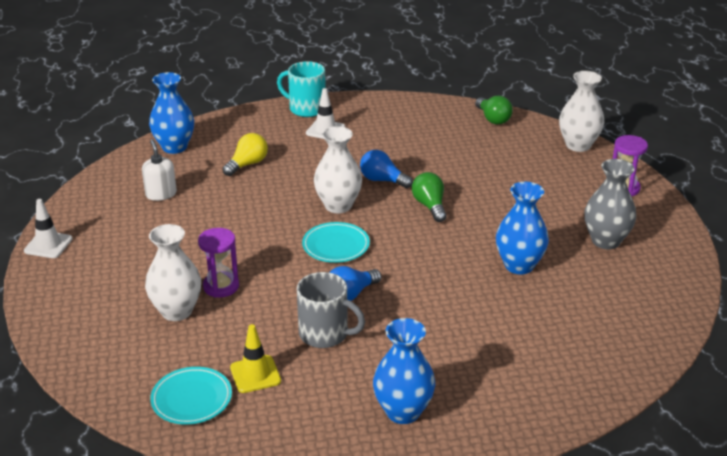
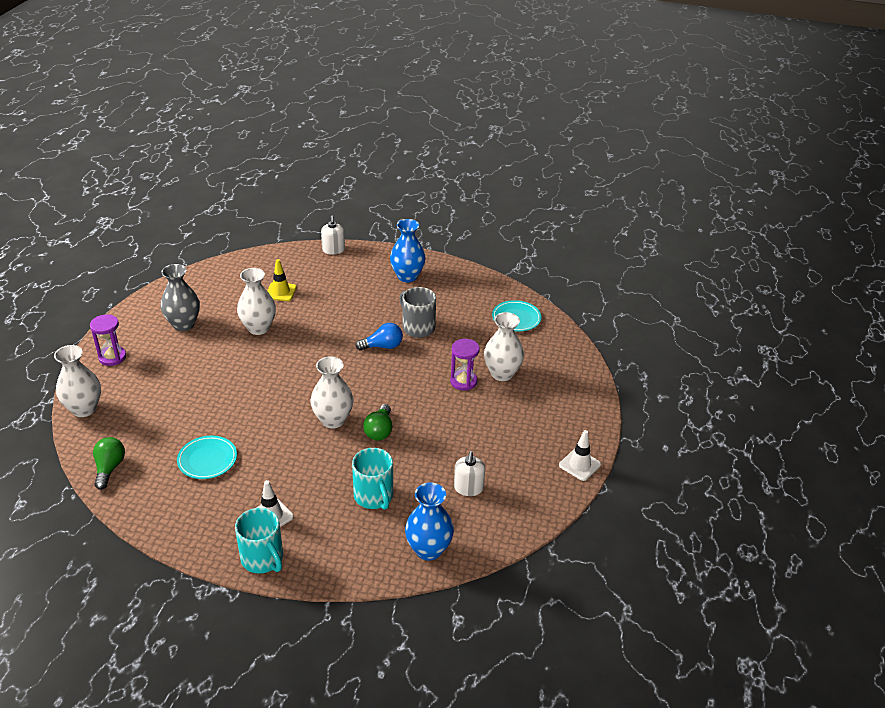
camera: 155 degrees left, 5 degrees up
yellow light bulb [222,133,268,176] -> turquoise mug [352,448,393,510]
yellow traffic cone [230,324,281,393] -> yellow traffic cone moved to [267,259,297,301]
turquoise plate [302,222,370,263] -> turquoise plate moved to [177,436,237,479]
blue light bulb [360,150,413,188] -> none
green light bulb [412,172,447,222] -> green light bulb moved to [363,404,392,441]
blue vase [496,182,549,275] -> white vase [237,268,276,335]
none -> white soap dispenser [321,216,345,255]

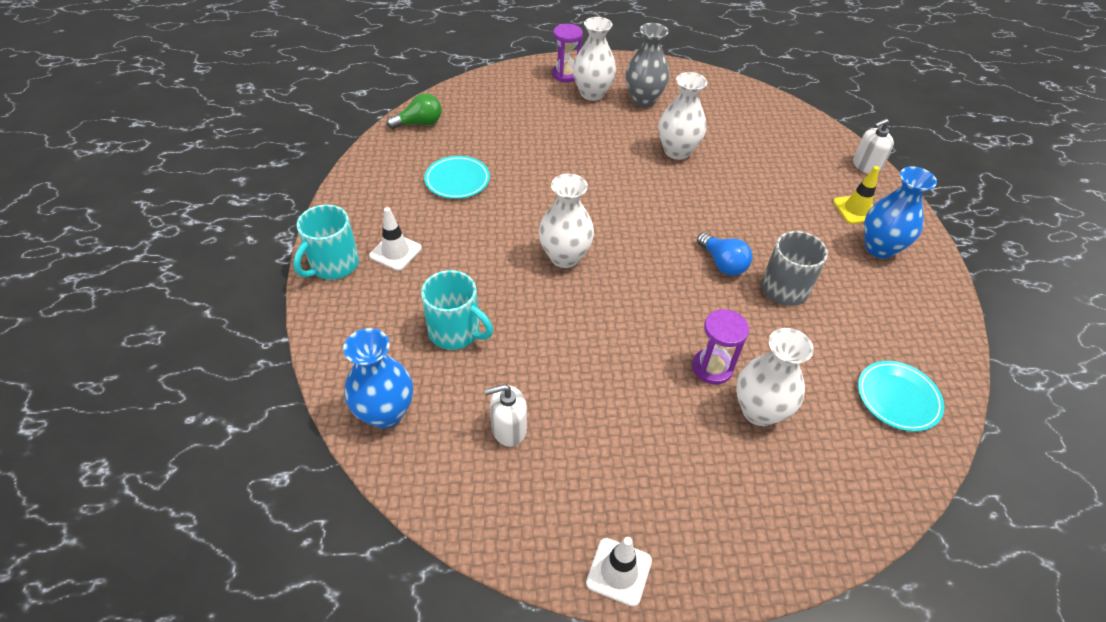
camera: 70 degrees right, 10 degrees up
white vase [54,345,101,417] -> white vase moved to [573,17,616,101]
yellow traffic cone [267,259,297,301] -> yellow traffic cone moved to [833,166,880,224]
turquoise mug [352,448,393,510] -> turquoise mug turned 105 degrees counterclockwise [421,270,493,350]
green light bulb [363,404,392,441] -> none

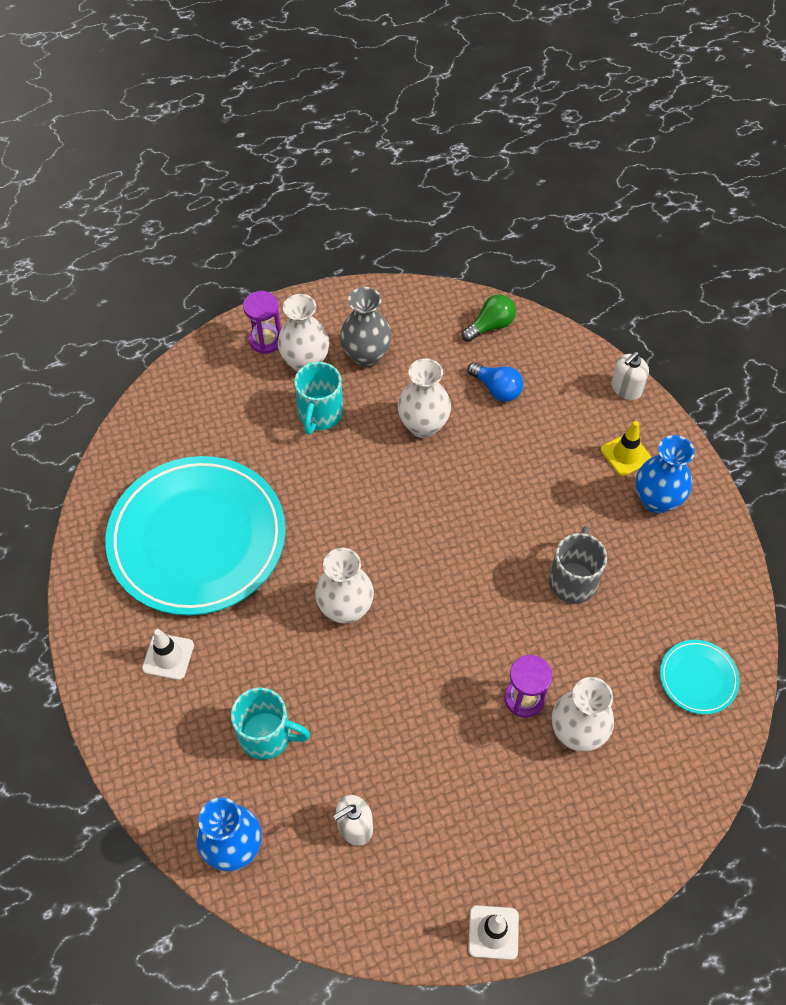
camera: 15 degrees left, 10 degrees up
turquoise mug [293,205,359,280] -> turquoise mug moved to [294,362,343,435]
green light bulb [387,93,442,129] -> green light bulb moved to [462,294,516,342]
turquoise plate [424,156,490,199] -> turquoise plate [105,456,286,616], size x2.41
blue light bulb [697,232,753,276] -> blue light bulb moved to [468,362,523,402]

